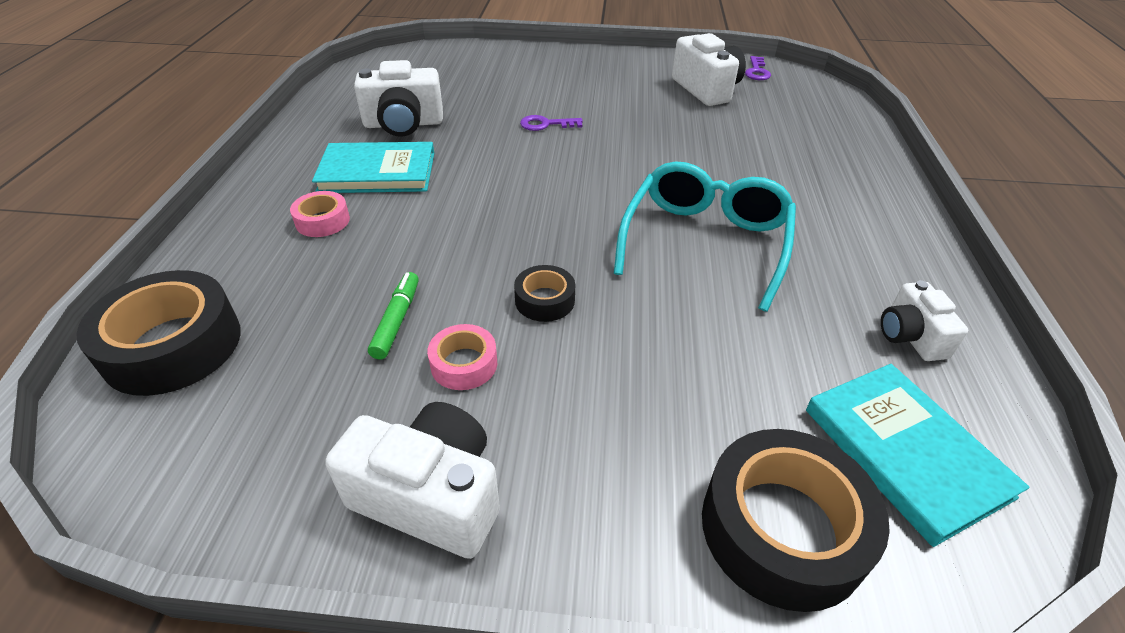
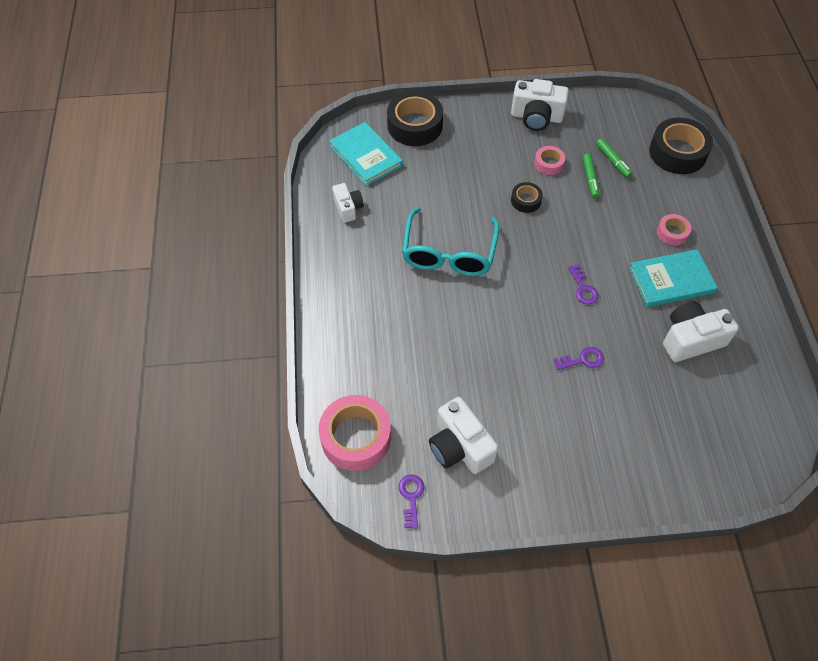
camera: 170 degrees right, 15 degrees up
none -> pink tape [319,395,391,471]
none -> purple key [568,264,599,304]
none -> green marker [596,138,632,178]

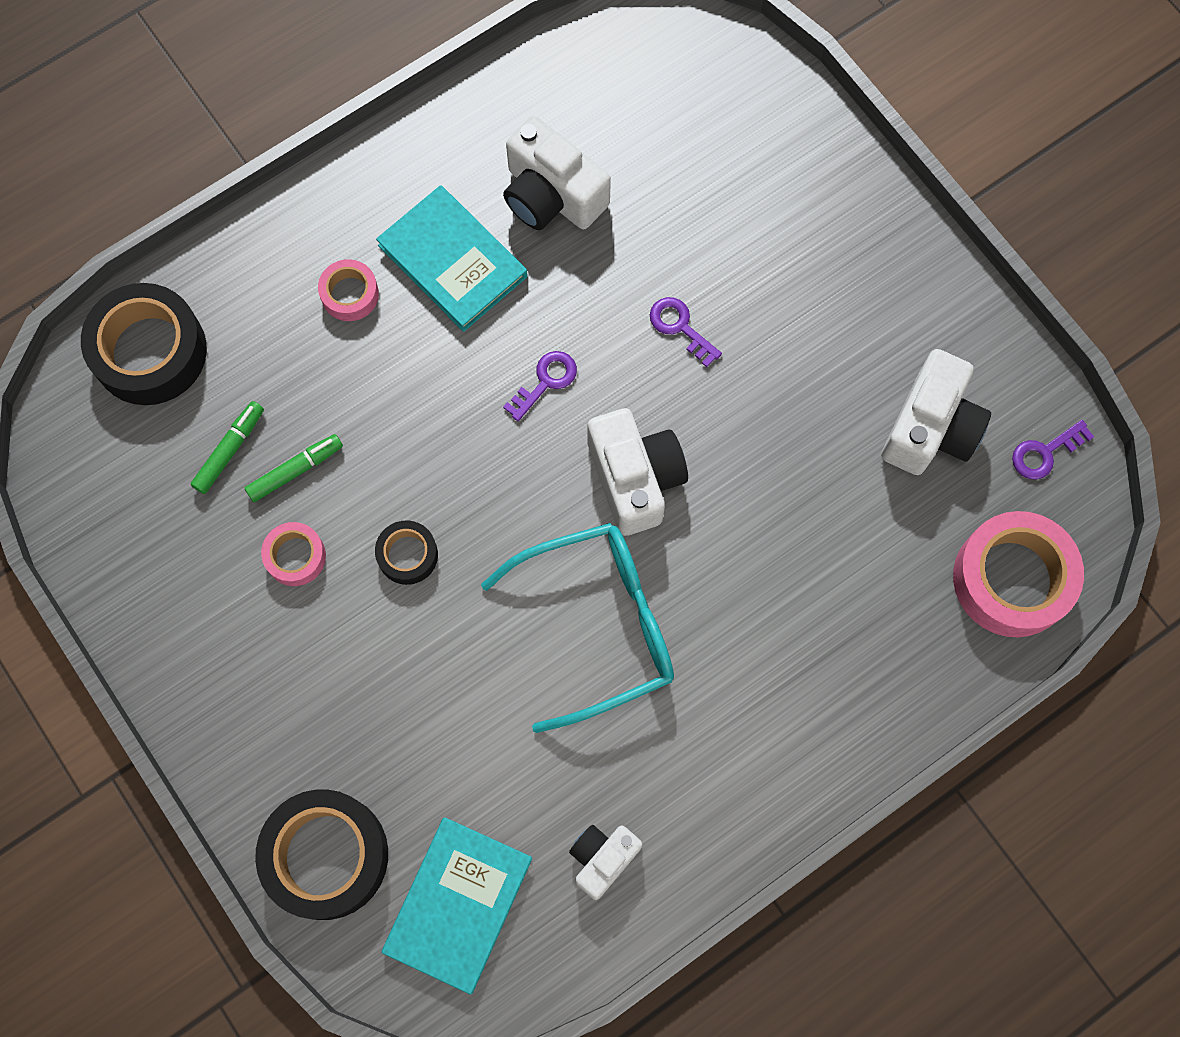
camera: 120 degrees left, 15 degrees up
white camera [511,79,569,131] -> white camera moved to [587,408,688,536]

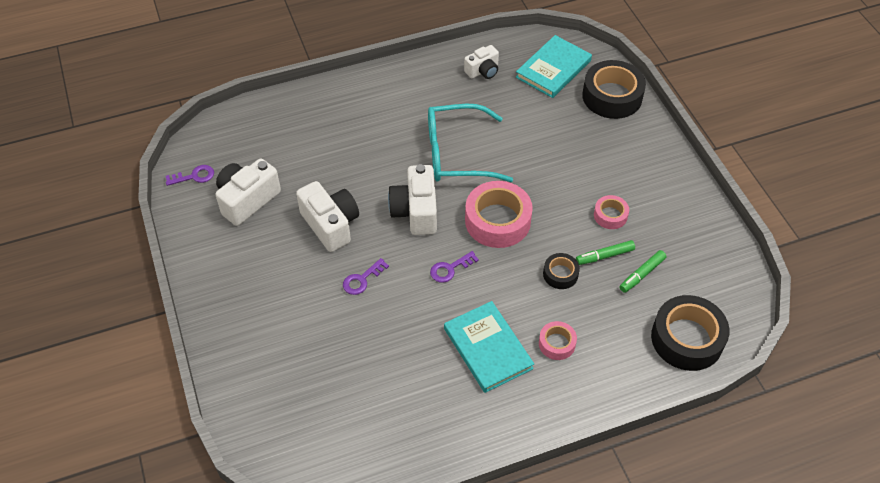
camera: 165 degrees left, 20 degrees down
black tape [375,521,438,585] -> black tape moved to [543,253,580,289]
white camera [503,116,611,230] -> white camera moved to [296,181,359,252]
purple key [650,297,722,367] -> purple key turned 75 degrees clockwise [343,258,389,295]
pink tape [953,511,1084,637] -> pink tape moved to [465,181,533,248]

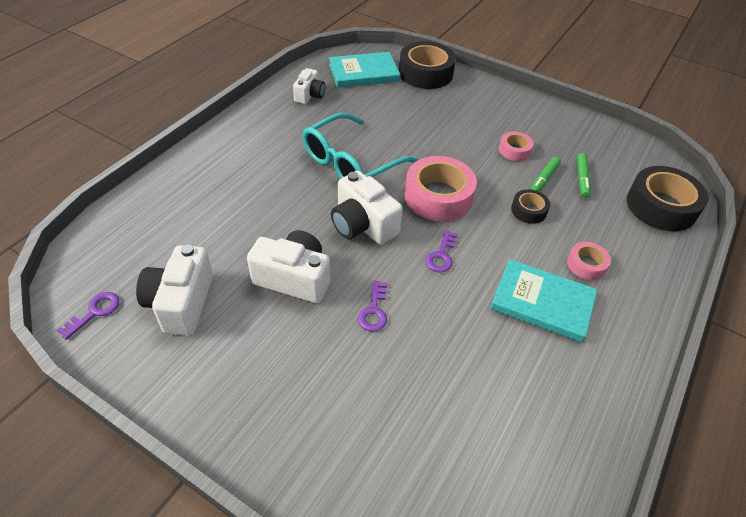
camera: 40 degrees left, 5 degrees down
turquoise book [516,35,592,98] -> turquoise book turned 75 degrees clockwise [329,52,400,88]

